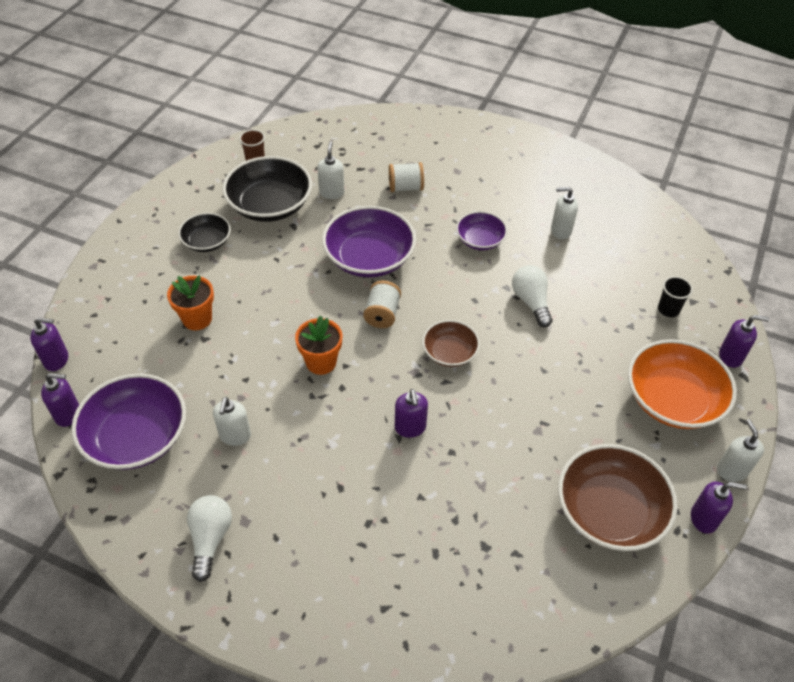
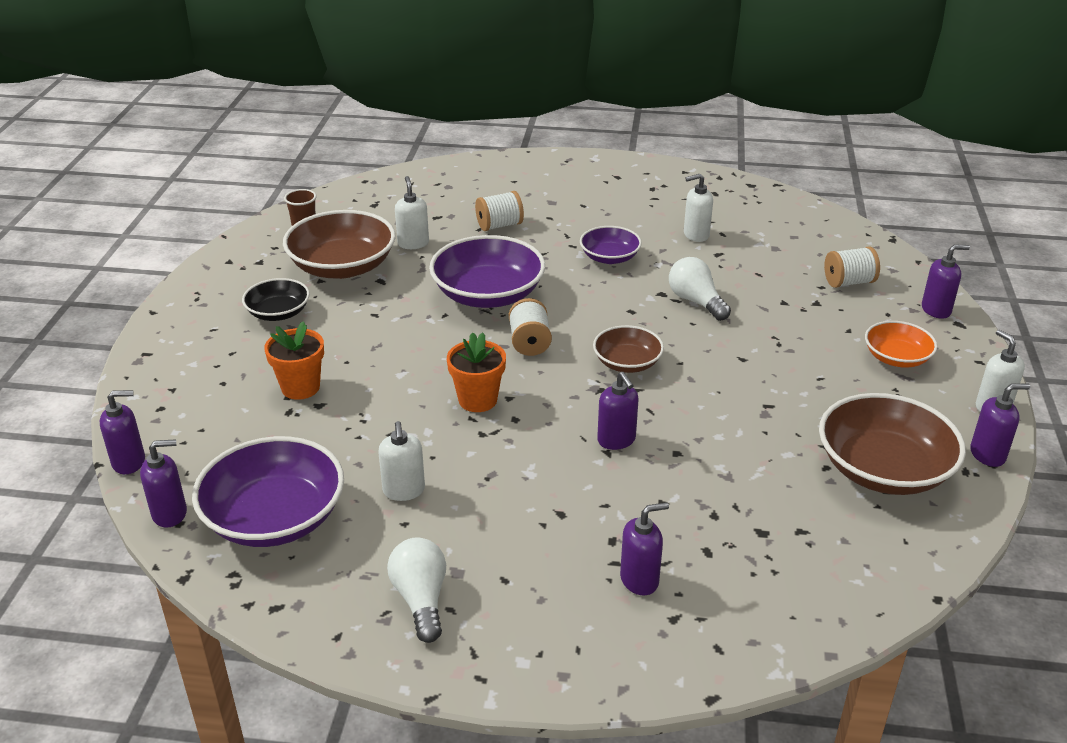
camera: 15 degrees left, 15 degrees down
black bowl [222,156,312,222] -> brown bowl [283,210,396,279]
orange bowl [628,339,737,429] -> orange bowl [865,321,937,368], size x0.57
black cup [658,276,693,317] -> white spool [824,247,880,288]
none -> purple soap dispenser [620,502,669,595]

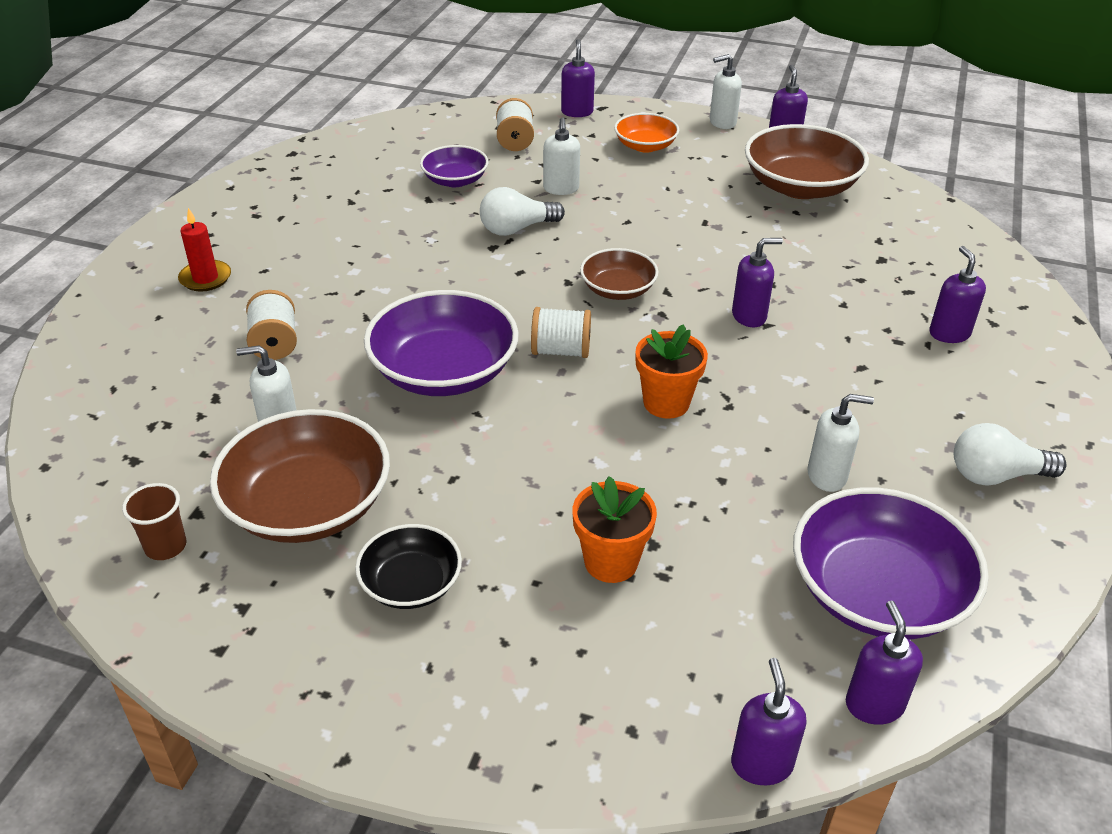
camera: 80 degrees left, 5 degrees up
purple bowl [580,226,642,264] -> purple bowl moved to [420,145,489,187]
white soap dispenser [684,174,713,242] -> white soap dispenser moved to [543,117,580,195]
none -> red candle [178,208,231,292]

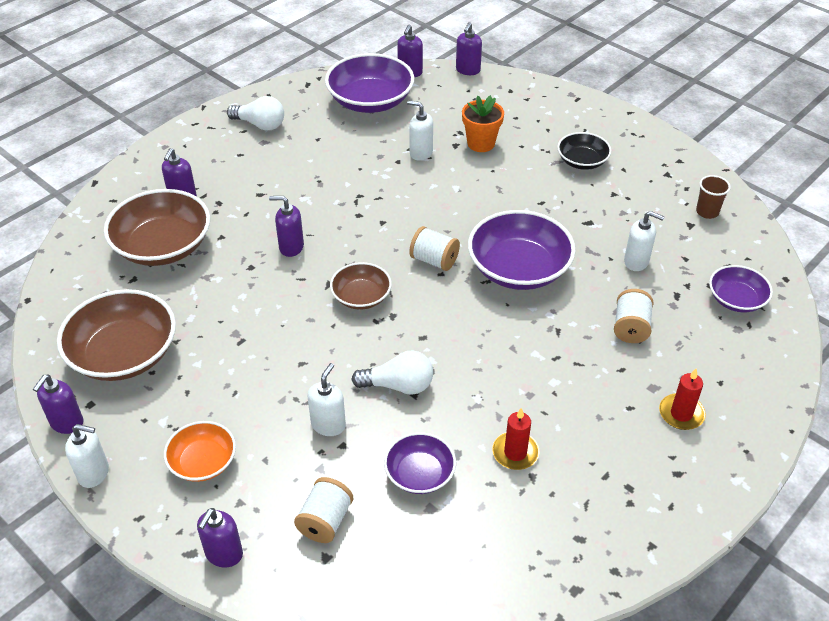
camera: 155 degrees left, 5 degrees up
brown bowl [210,409,390,543] -> brown bowl moved to [104,189,210,266]
orange flower pot [635,324,708,419] -> none
white soap dispenser [807,394,874,492] -> white soap dispenser moved to [407,100,433,161]
none -> red candle [492,408,540,470]
none -> purple bowl [709,265,773,312]

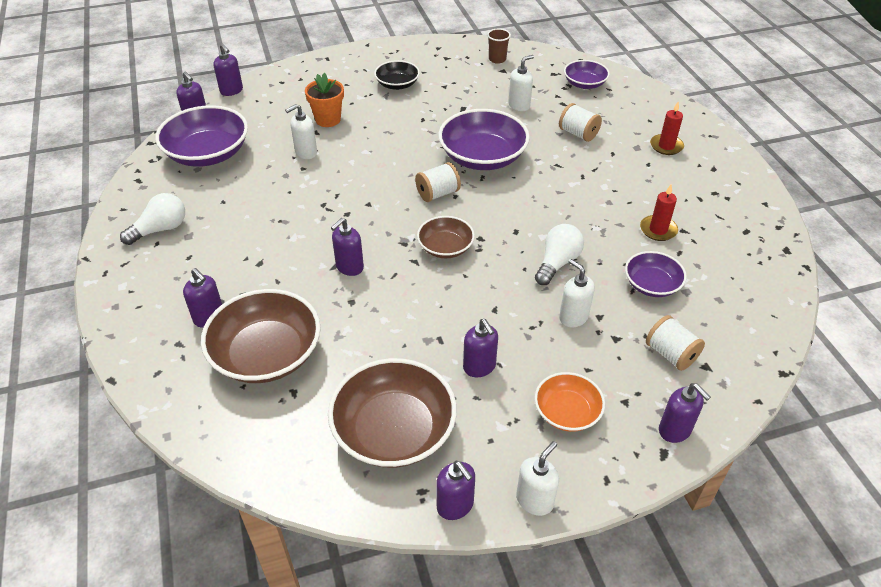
camera: 60 degrees left, 0 degrees up
none -> purple soap dispenser [463,319,498,377]

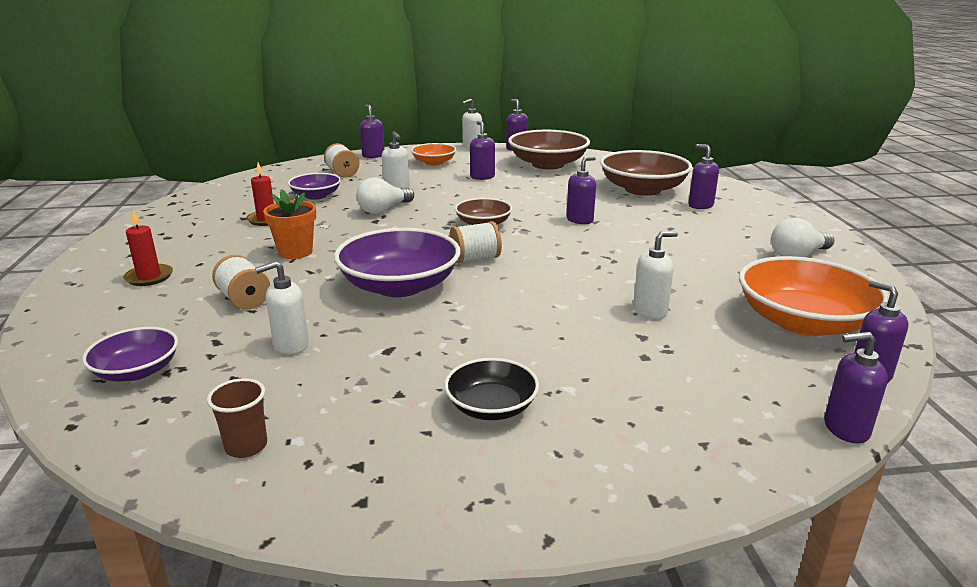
camera: 170 degrees left, 20 degrees down
purple bowl [155,105,248,167] -> orange bowl [739,256,889,336]
purple soap dispenser [213,44,243,96] -> purple soap dispenser turned 60 degrees counterclockwise [824,332,888,444]
orange flower pot [305,73,344,127] -> orange flower pot moved to [263,189,316,259]

